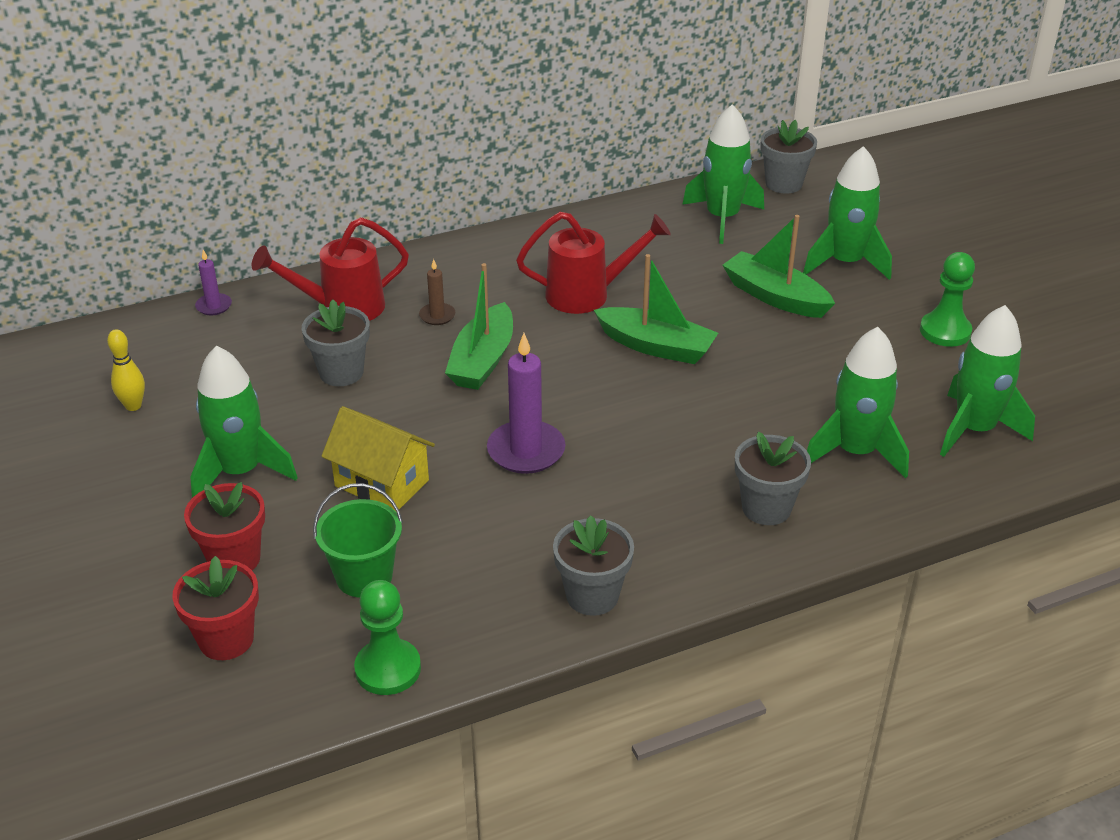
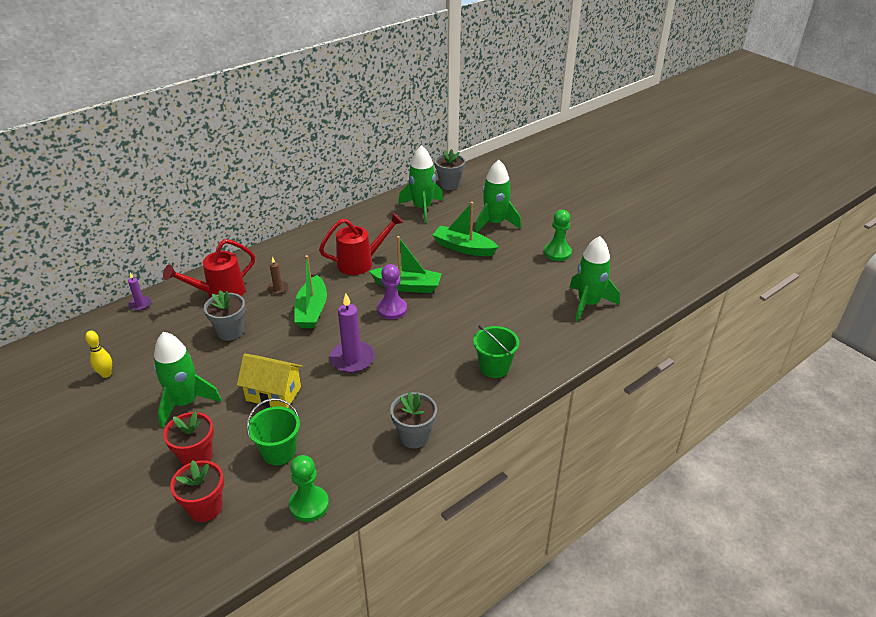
camera: 15 degrees left, 0 degrees up
grey flower pot [735,432,811,525] -> green bucket [473,325,519,378]
green rocket [807,327,909,478] -> none
none -> purple pawn [377,264,407,319]

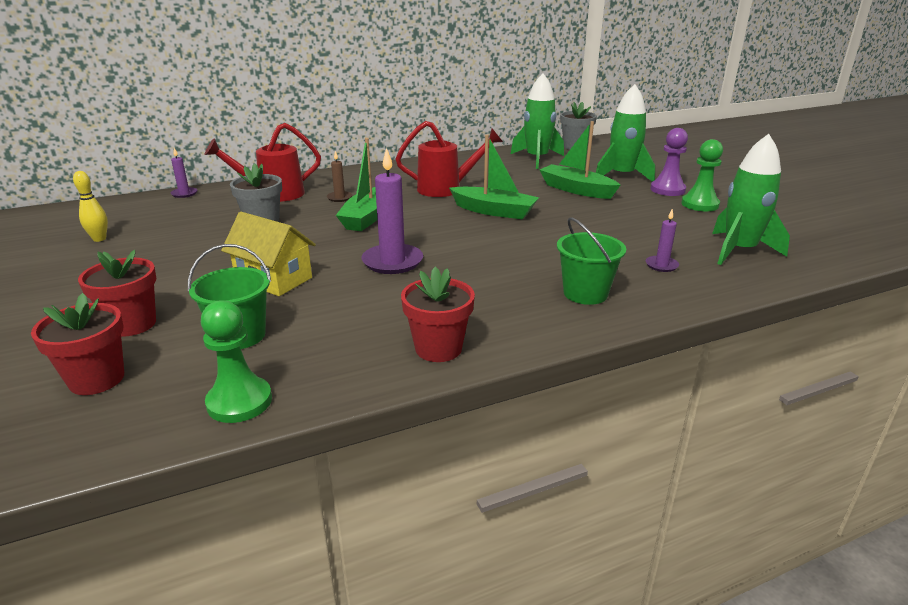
camera: 15 degrees right, 10 degrees down
green rocket [154,332,222,428] -> none
purple pawn [377,264,407,319] -> purple pawn moved to [650,128,688,196]
grey flower pot [390,392,437,448] -> red flower pot [401,267,475,362]
none -> purple candle [646,209,679,272]

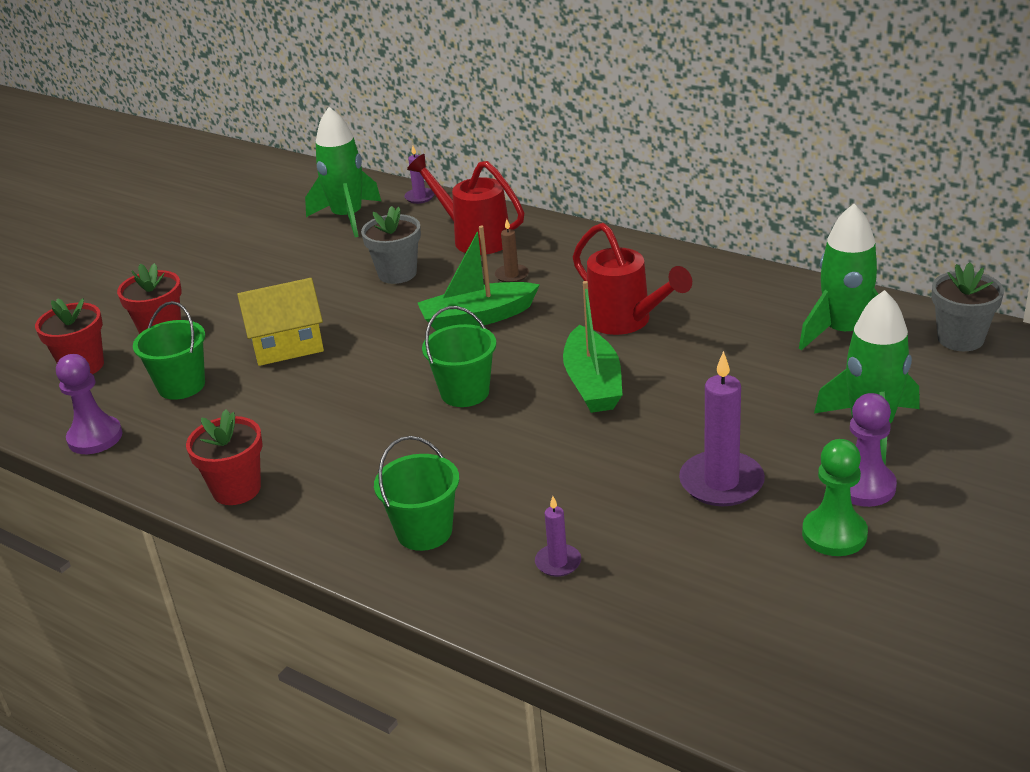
camera: 60 degrees right, 5 degrees up
yellow bowling pin [73,171,108,242] -> none
green pawn [201,300,272,423] -> purple pawn [56,354,122,454]
yellow house [221,212,316,296] -> yellow house turned 75 degrees clockwise [237,278,324,366]
purple candle [362,148,423,274] -> purple candle moved to [679,351,765,506]
green boat [540,121,620,199] -> none
green rocket [712,134,790,265] -> green rocket moved to [305,107,381,237]
none -> green bucket [422,306,496,407]

